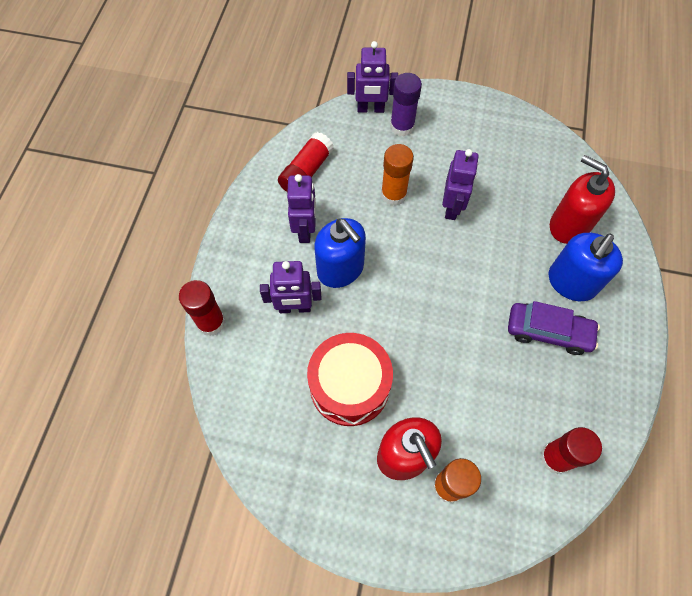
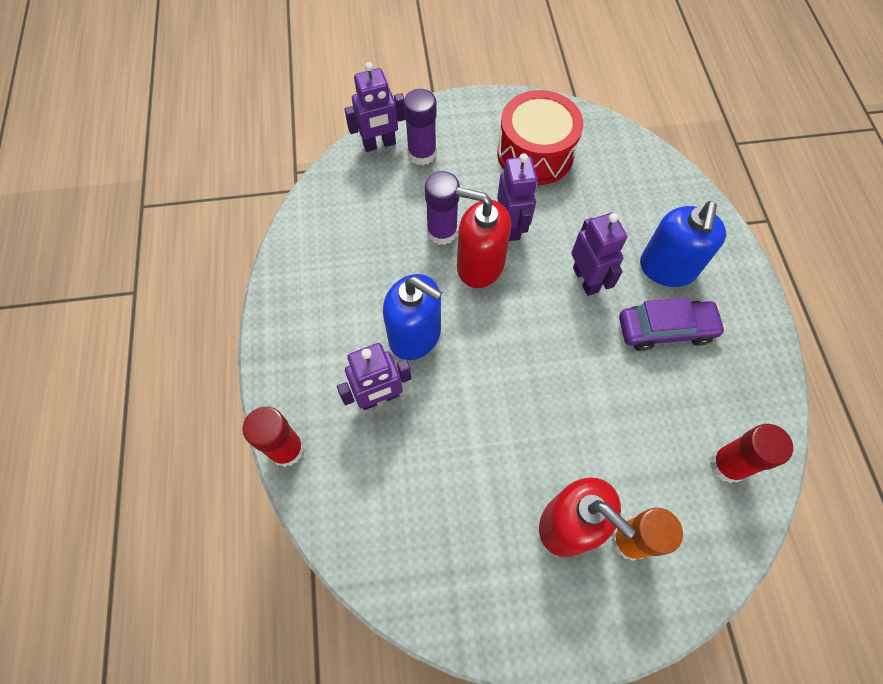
camera: 20 degrees left, 0 degrees up
red glue stick [278,132,334,192] -> none
purple robot [287,174,316,243] -> purple robot moved to [571,213,627,296]
red drum [307,333,393,426] -> red drum moved to [497,90,583,185]
orange glue stick [381,144,414,206] -> purple glue stick [425,171,460,245]
red soap dispenser [550,155,615,244] -> red soap dispenser moved to [456,187,511,288]

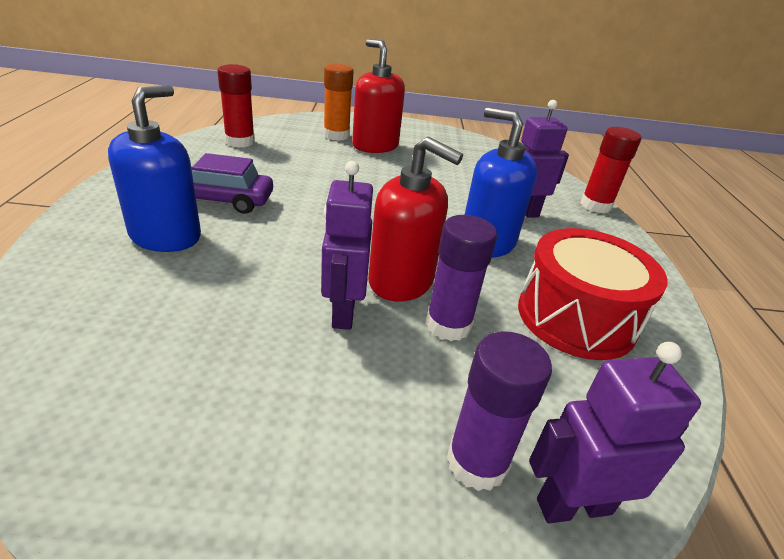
camera: 175 degrees left, 30 degrees down
red drum [497,90,583,185] -> red drum moved to [518,228,667,360]
purple robot [571,213,627,296] -> none

